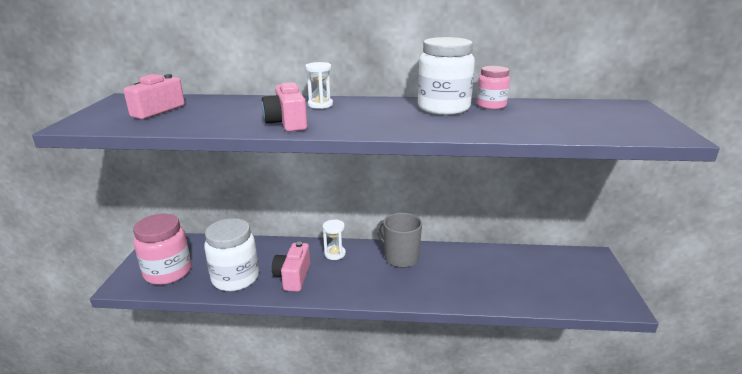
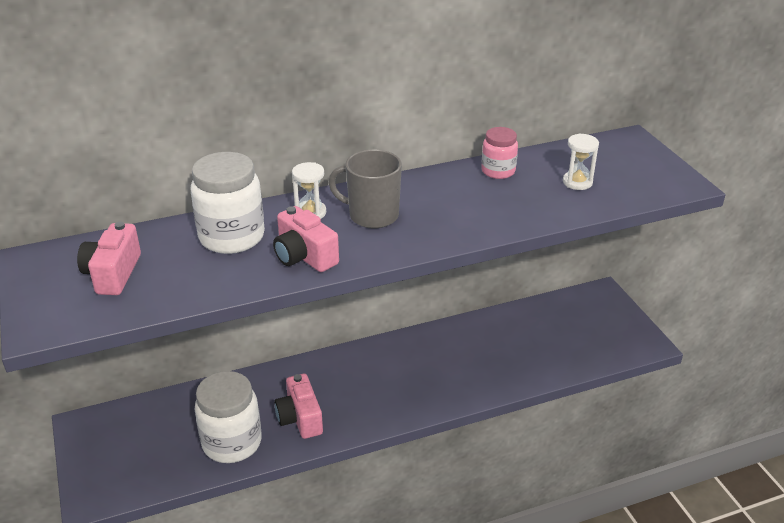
camera: 25 degrees left, 10 degrees up
pink jar [133,214,191,285] -> none
white hourglass [323,219,346,260] -> white hourglass moved to [563,133,599,190]
grey mug [377,213,422,268] -> grey mug moved to [328,150,402,229]
white jar [418,37,475,115] -> white jar moved to [190,152,265,254]

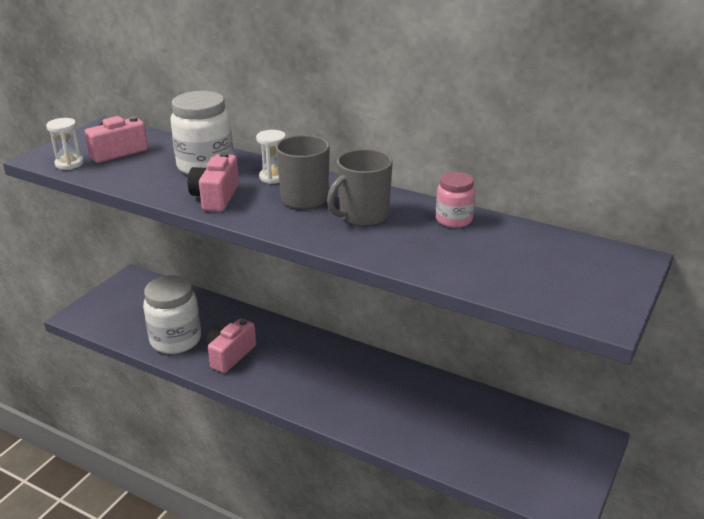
camera: 50 degrees right, 5 degrees down
white hourglass [563,133,599,190] -> white hourglass moved to [46,118,84,170]
none -> grey mug [327,149,393,226]

